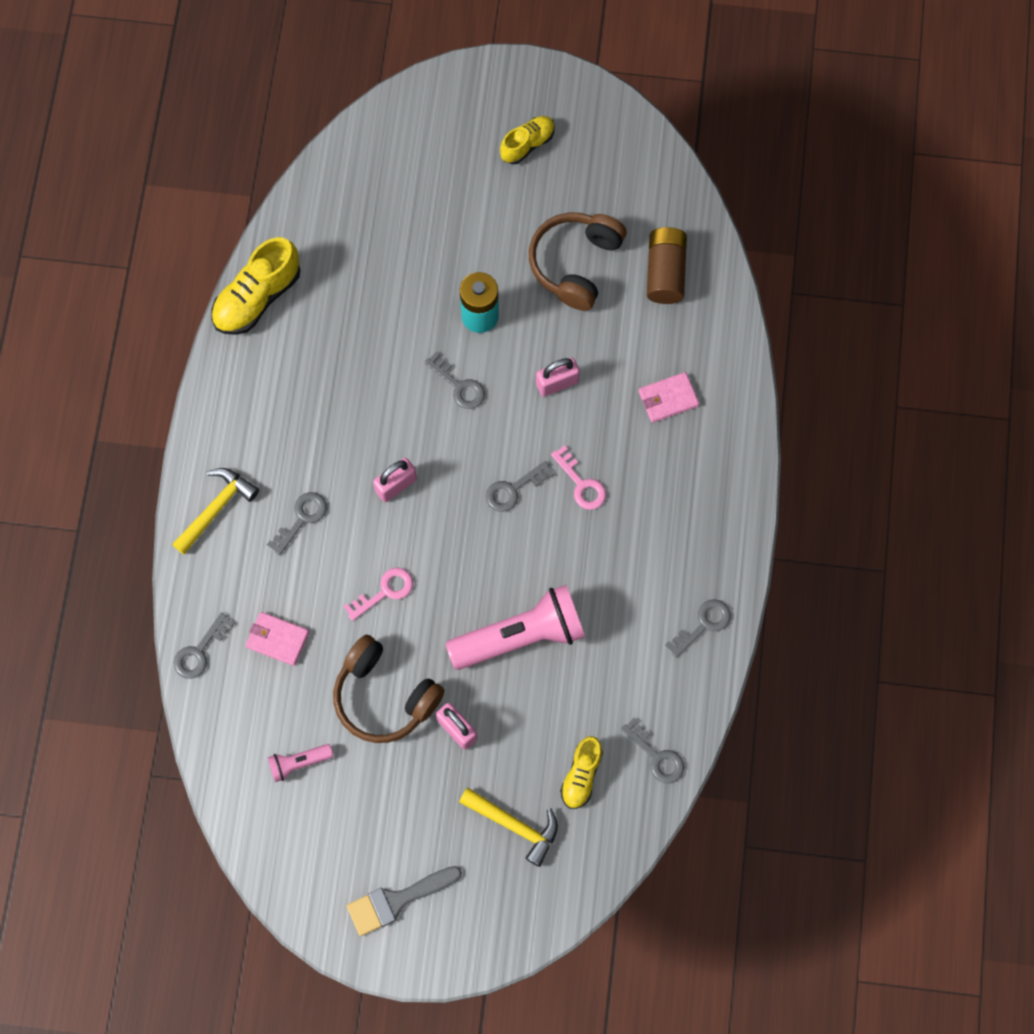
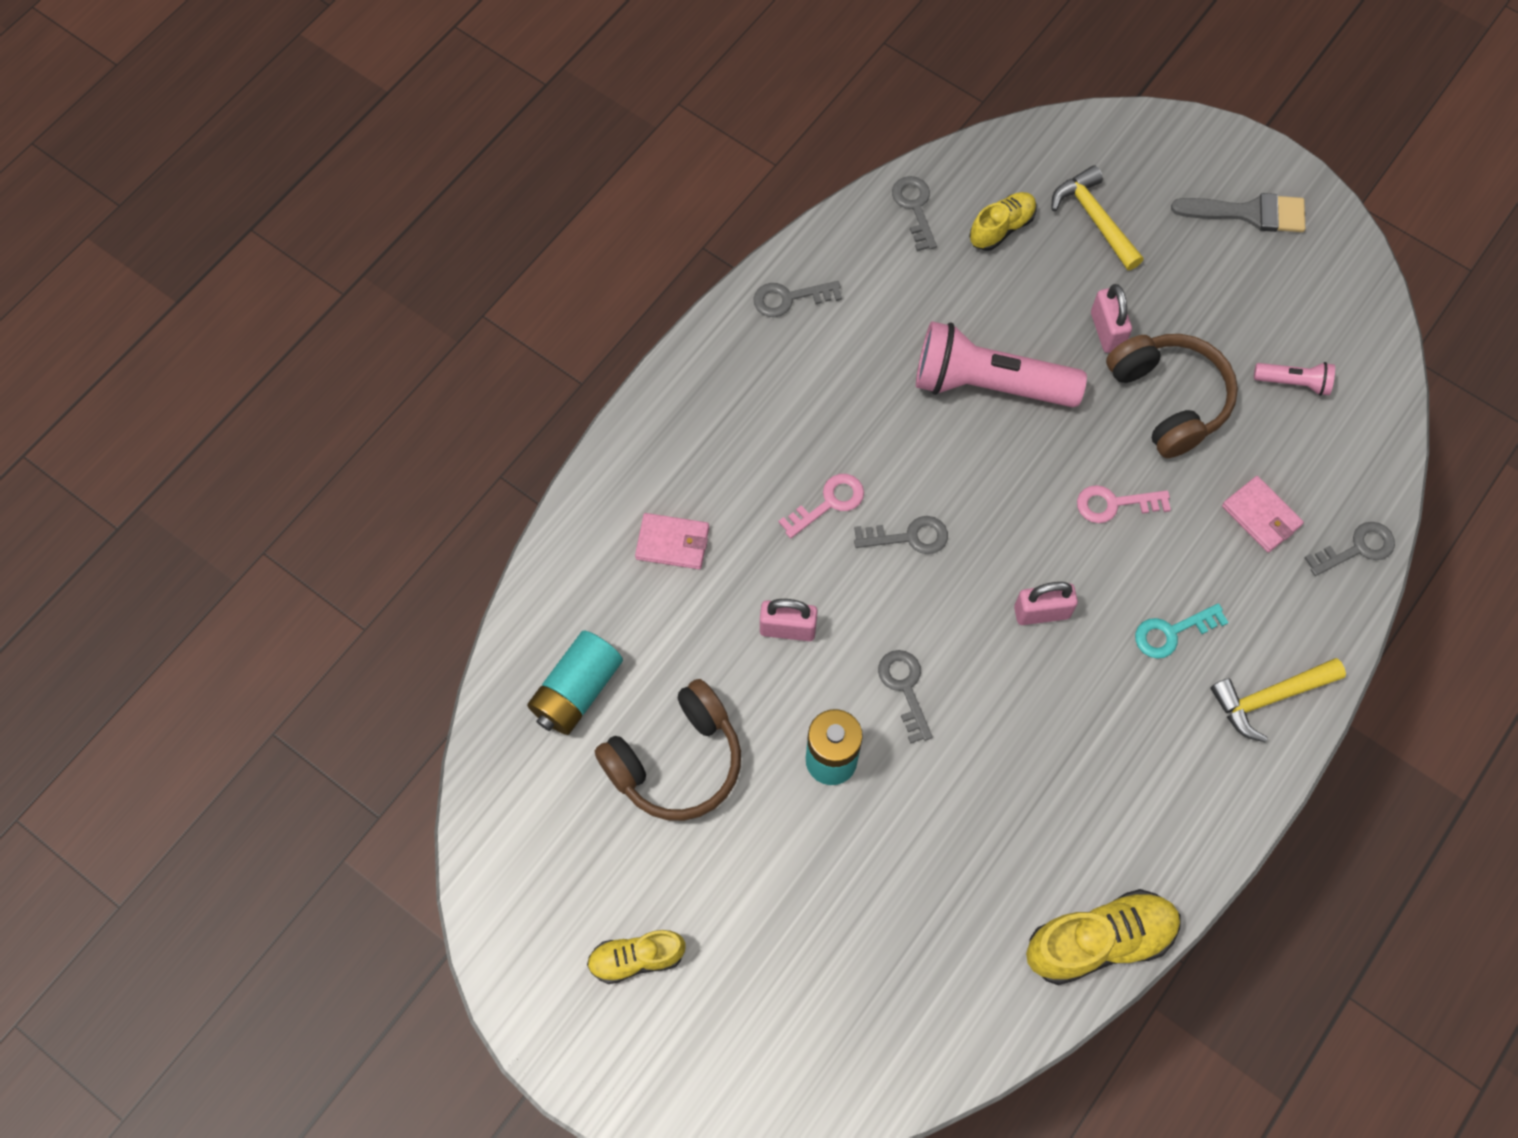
camera: 150 degrees left, 5 degrees down
grey key [267,492,327,555] -> turquoise key [1135,603,1229,659]
pink key [551,445,606,510] -> pink key turned 60 degrees clockwise [779,474,864,538]
brown battery [647,227,687,304] -> turquoise battery [527,631,623,735]

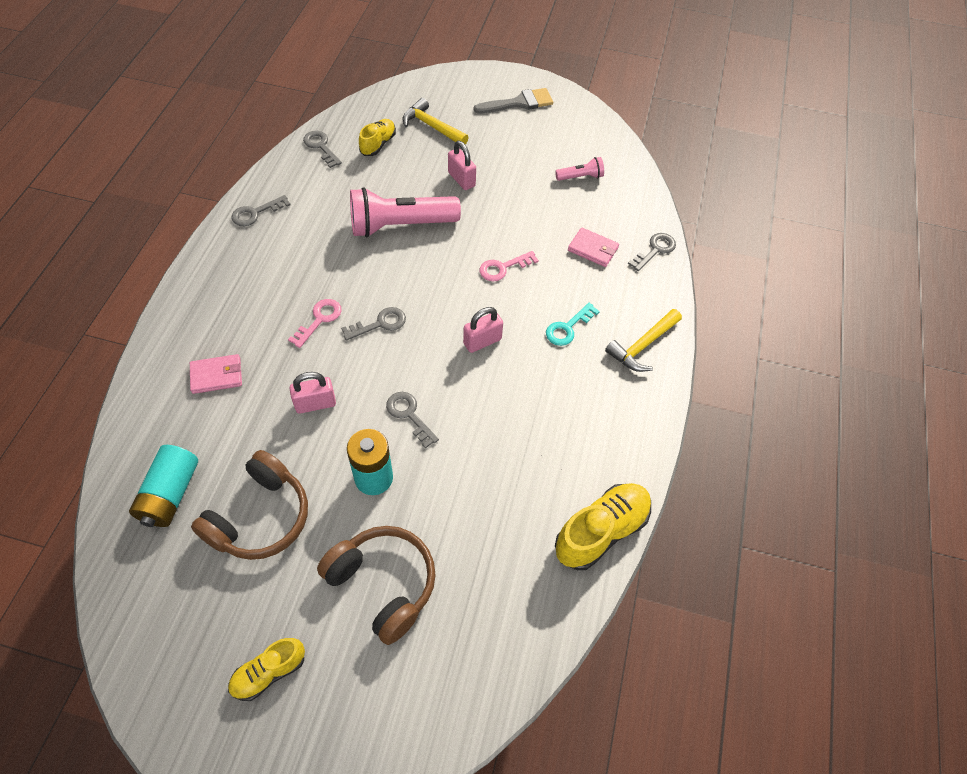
camera: 25 degrees left, 10 degrees down
brown headphones [1106,334,1238,458] -> brown headphones moved to [317,526,436,645]

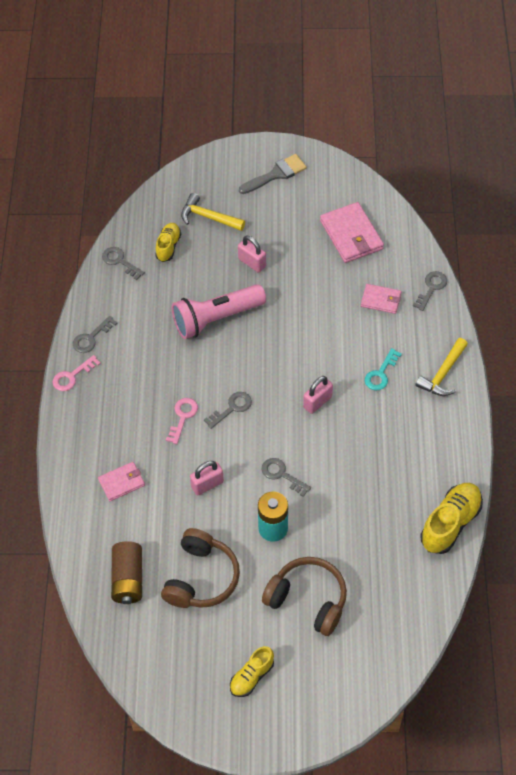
camera: 10 degrees left, 0 degrees up
turquoise battery [129,445,198,527] -> brown battery [111,541,142,604]
pink key [480,251,539,281] -> pink key moved to [53,355,101,391]
pink flashlight [555,157,604,181] -> pink wallet [320,202,384,263]

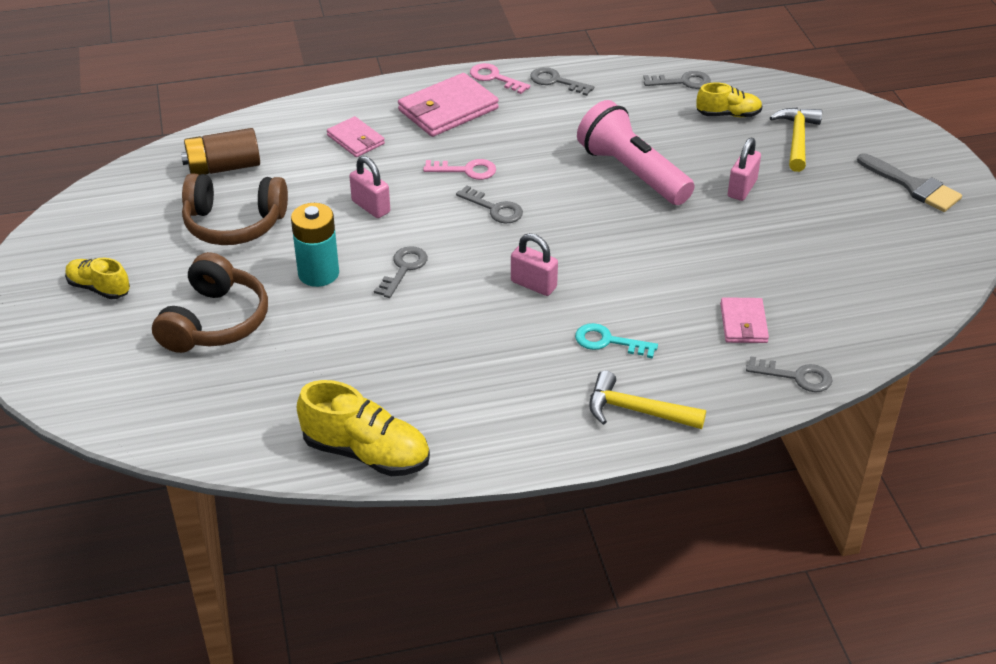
camera: 75 degrees right, 15 degrees down
grey key [102,247,145,280] -> grey key turned 60 degrees clockwise [643,71,711,89]
pink wallet [320,202,384,263] -> pink wallet moved to [398,73,499,137]

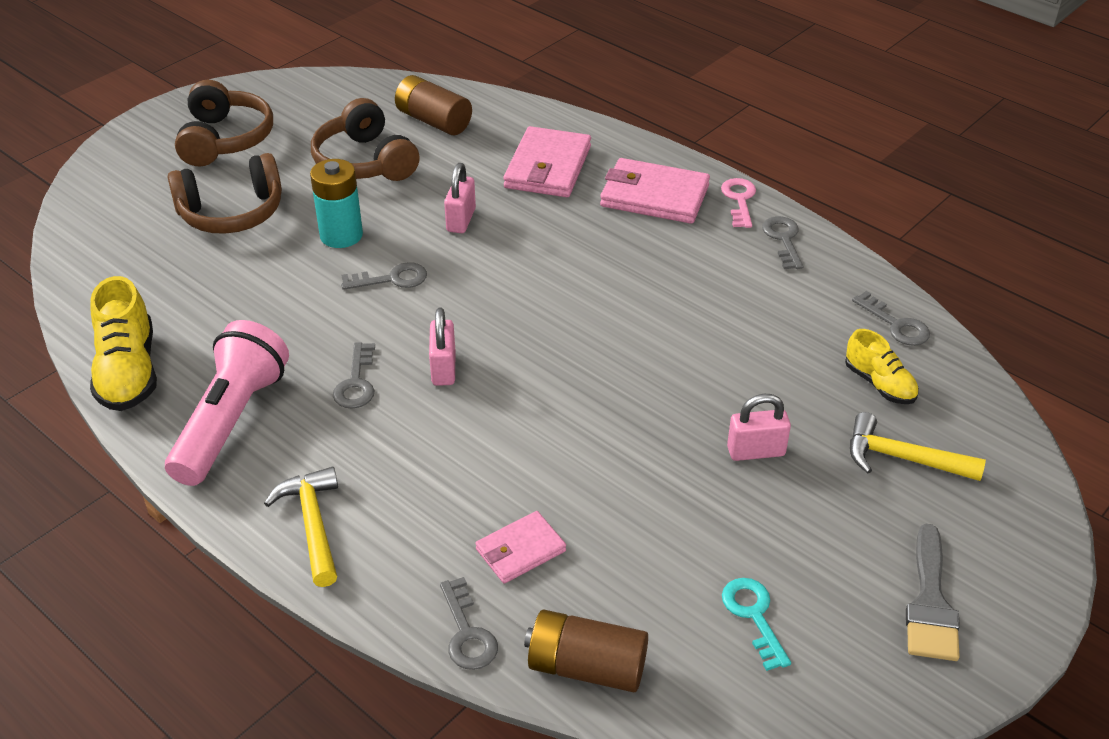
camera: 55 degrees right, 0 degrees up
yellow shoe [65,258,130,299] -> brown headphones [175,80,273,166]
pink wallet [327,116,385,157] -> pink wallet [503,126,591,197], size x1.70
pink key [423,159,496,180] -> none
grey key [456,185,523,223] -> grey key moved to [333,342,375,409]
turquoise key [575,323,658,359] -> turquoise key moved to [722,578,791,671]
pink flashlight [577,100,695,205] -> pink flashlight moved to [165,320,289,486]
yellow hammer [770,107,822,172] -> yellow hammer turned 135 degrees counterclockwise [850,412,986,481]
none -> brown battery [524,610,648,692]

